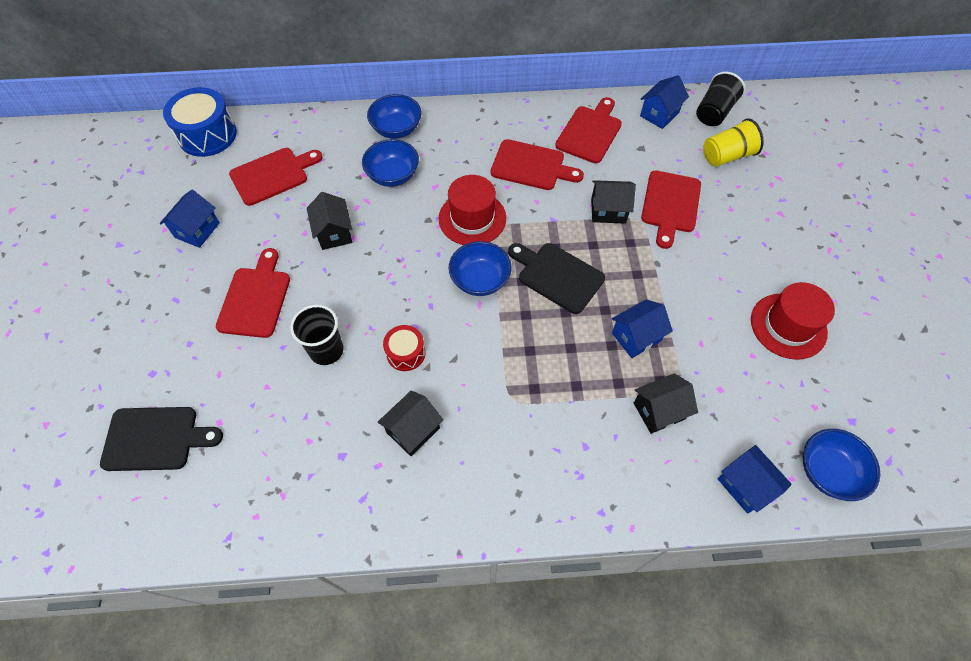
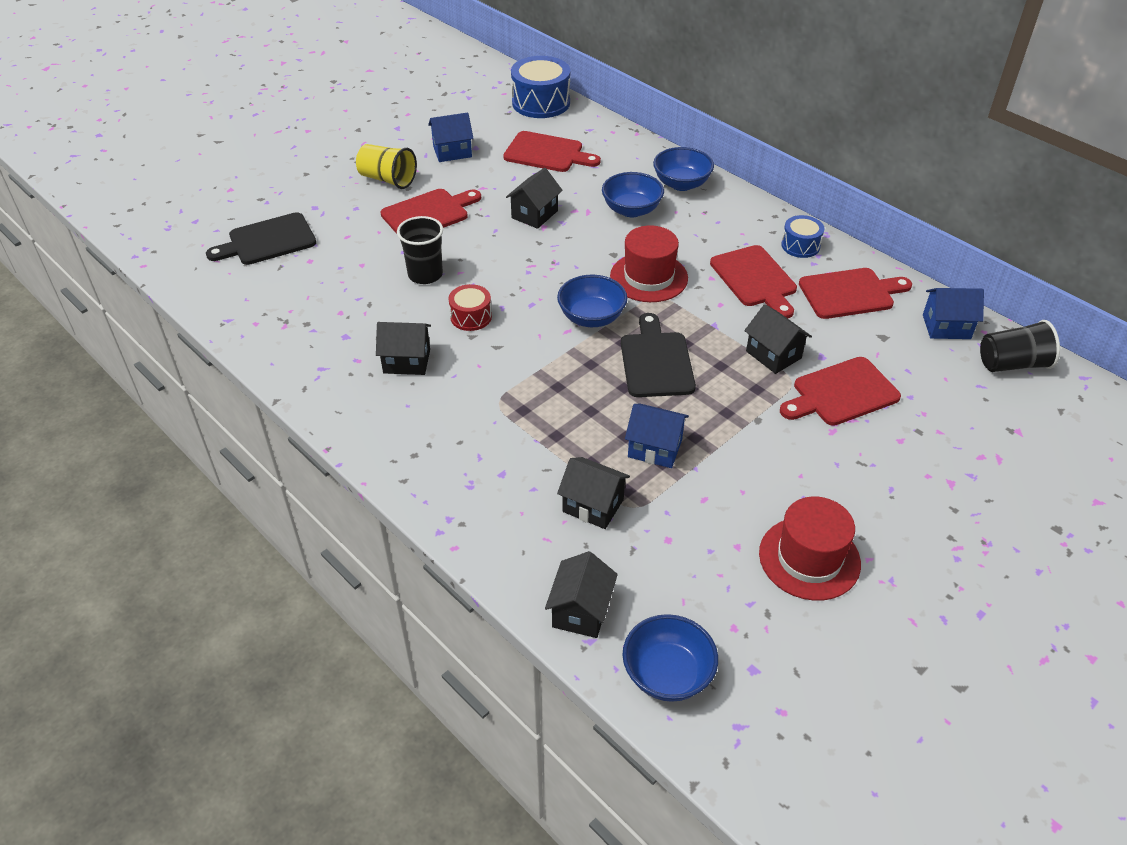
camera: 50 degrees right, 15 degrees down
black cutting board [100,407,223,471] -> black cutting board turned 105 degrees clockwise [206,212,316,265]
yellow cup [703,118,764,167] -> yellow cup moved to [356,144,417,189]
blue house [718,445,792,514] -> black house [545,551,618,638]
none -> blue drum [781,215,824,258]

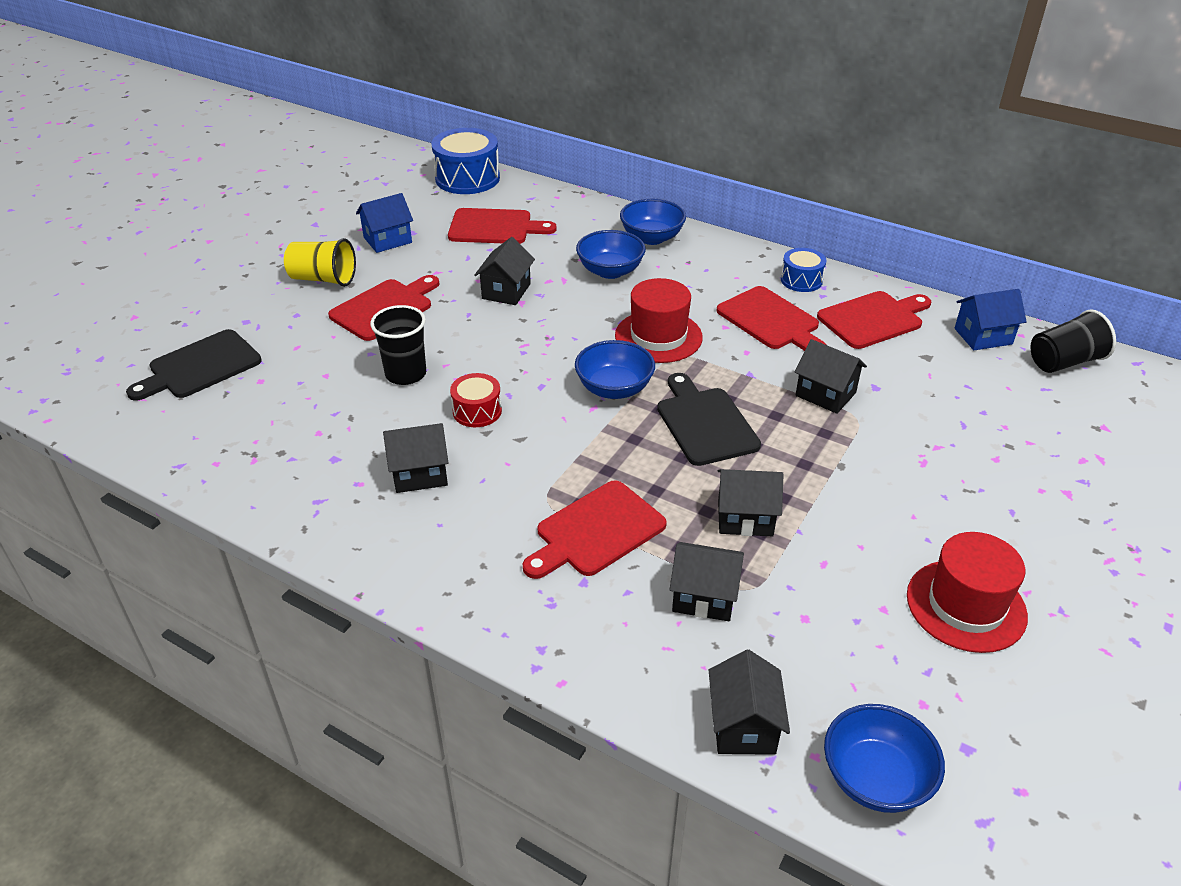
camera: 15 degrees left, 5 degrees down
blue house [625,404,689,468] -> black house [718,469,784,536]
red cutting board [780,357,901,426] -> red cutting board moved to [523,480,667,579]

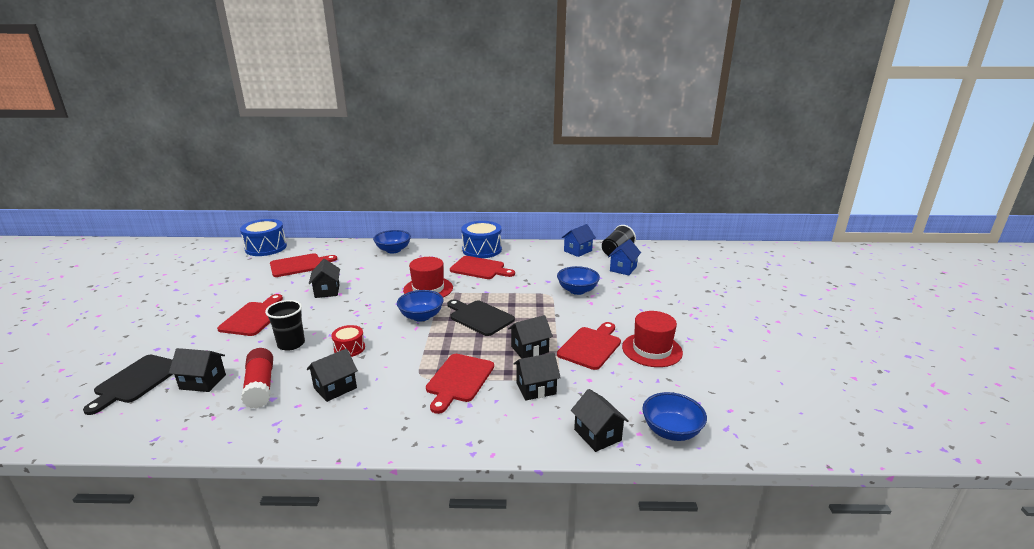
camera: 30 degrees left, 15 degrees down
yellow cup [284,238,356,287] -> none
blue house [356,193,413,253] -> blue house moved to [608,239,641,275]
blue bowl [576,230,646,279] -> blue bowl moved to [557,266,600,295]
blue drum [781,248,827,292] -> blue drum [461,221,502,258], size x1.79
black house [795,339,867,414] -> black house moved to [169,348,226,392]
red cutting board [817,291,931,349] -> red cutting board moved to [557,322,621,370]
none -> red glue stick [241,348,273,409]

